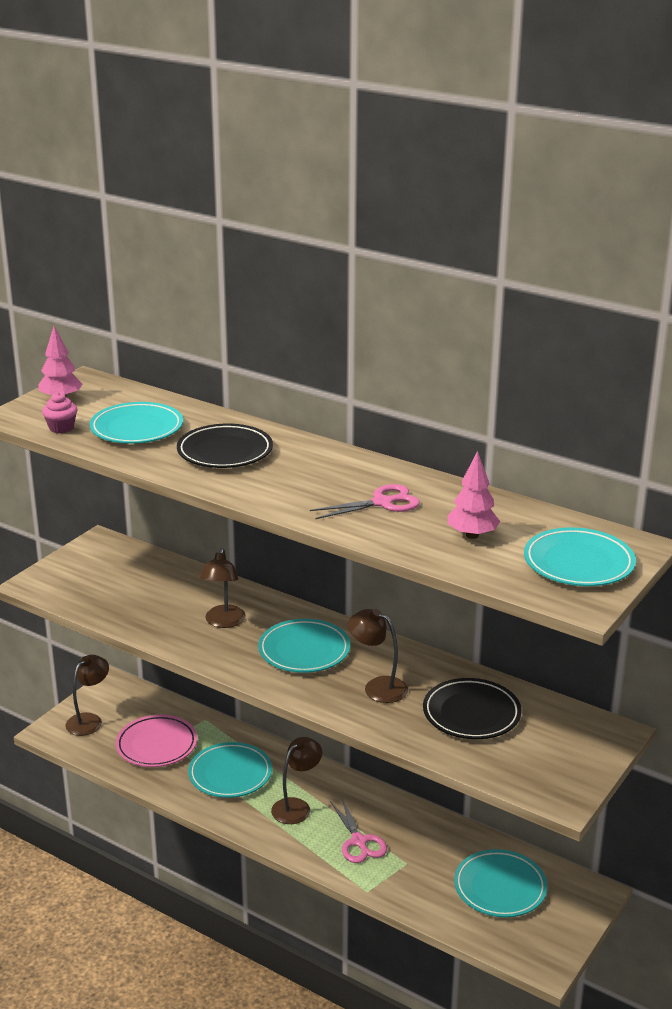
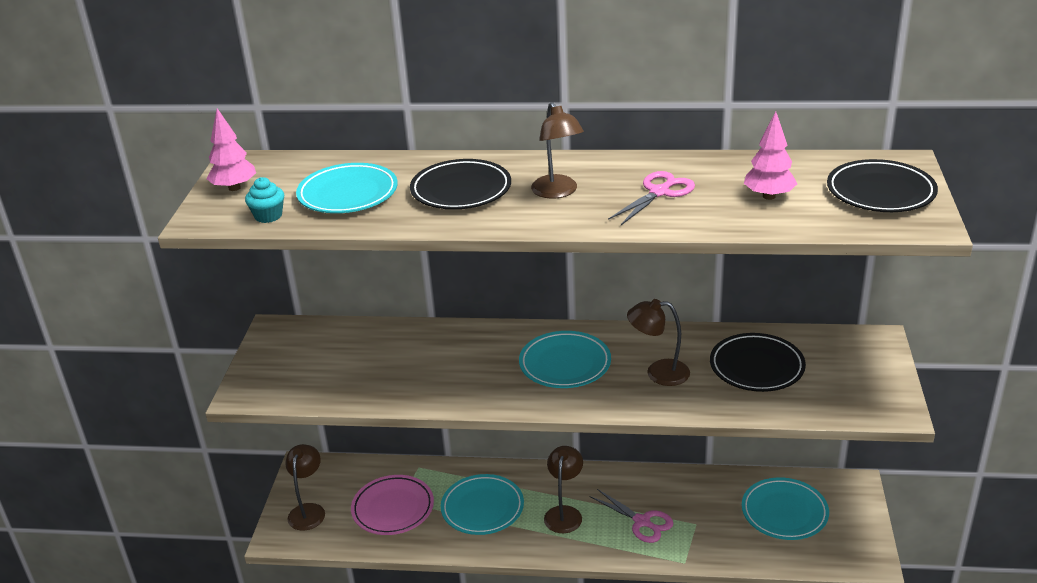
camera: 25 degrees left, 5 degrees up
pink cupcake [42,392,77,433] -> turquoise cupcake [245,177,284,223]
brown lamp [200,548,245,628] -> brown lamp moved to [531,102,584,199]
turquoise plate [524,527,636,586] -> black plate [827,159,938,212]

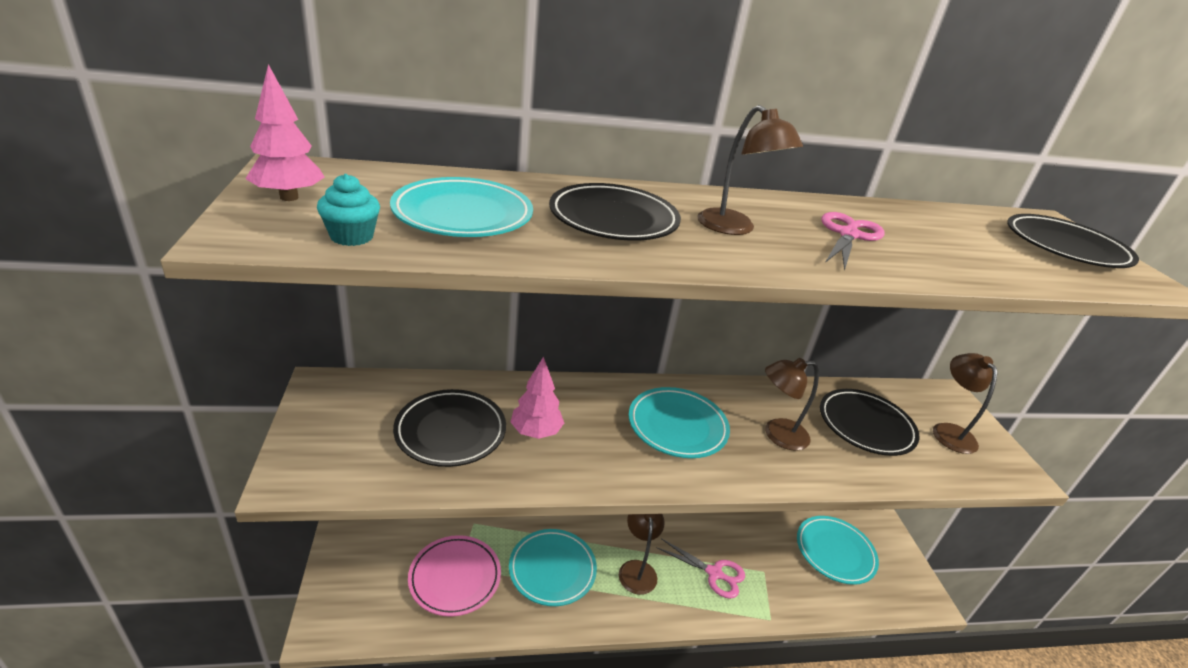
camera: 20 degrees left, 0 degrees up
brown lamp [285,444,325,531] -> brown lamp moved to [933,353,998,454]
pink tree [744,111,797,200] -> pink tree moved to [510,356,564,439]
none -> black plate [393,389,506,467]

